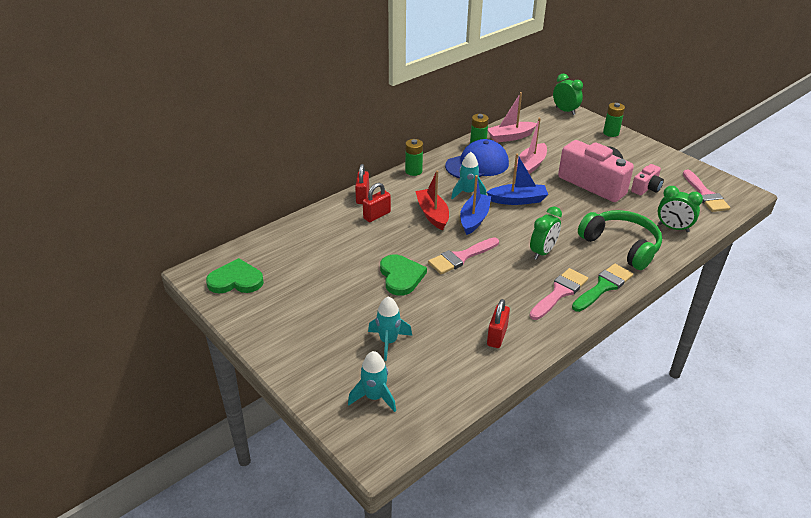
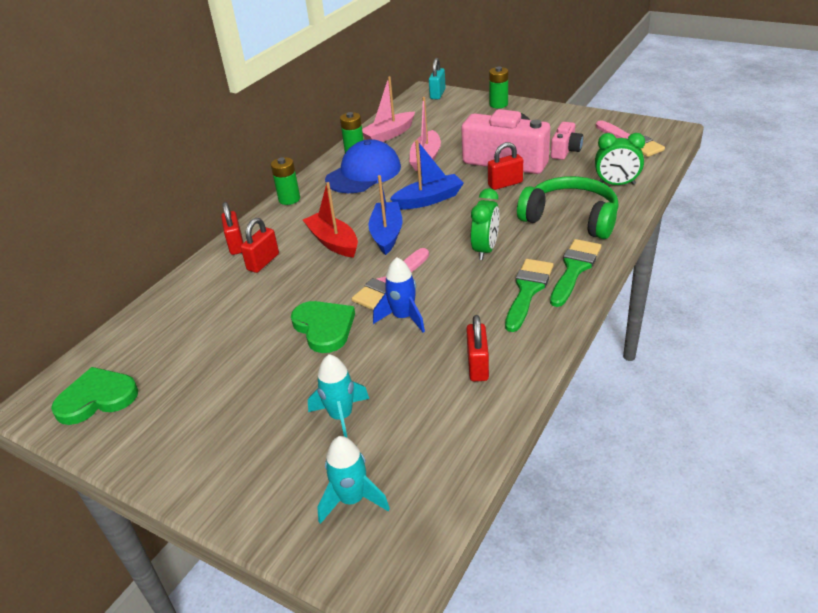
camera: 15 degrees left, 0 degrees up
turquoise rocket [451,152,486,199] -> none
pink brush [529,268,588,320] -> green brush [505,259,553,332]
green clock [553,74,583,115] -> turquoise padlock [429,58,446,99]
none -> blue rocket [373,257,425,332]
none -> red padlock [488,142,523,190]

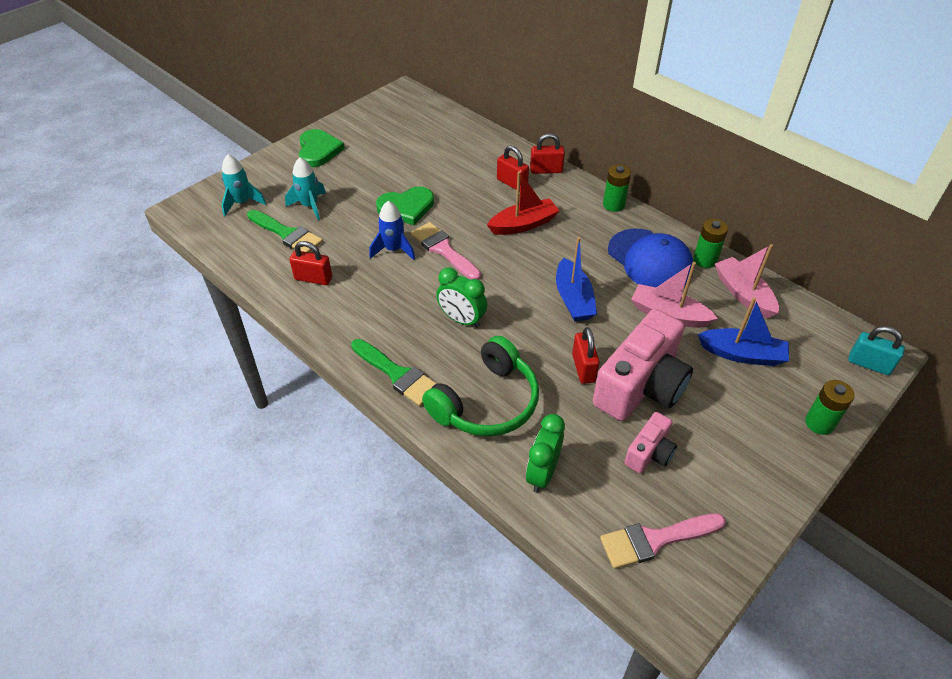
camera: 100 degrees right, 10 degrees up
green heart [51,367,138,425] -> green heart moved to [299,129,345,167]
blue boat [368,175,403,255] -> blue boat moved to [697,297,789,366]
green brush [505,259,553,332] -> green brush moved to [247,210,323,253]
pink camera [551,122,583,160] -> pink camera turned 90 degrees counterclockwise [624,412,677,474]

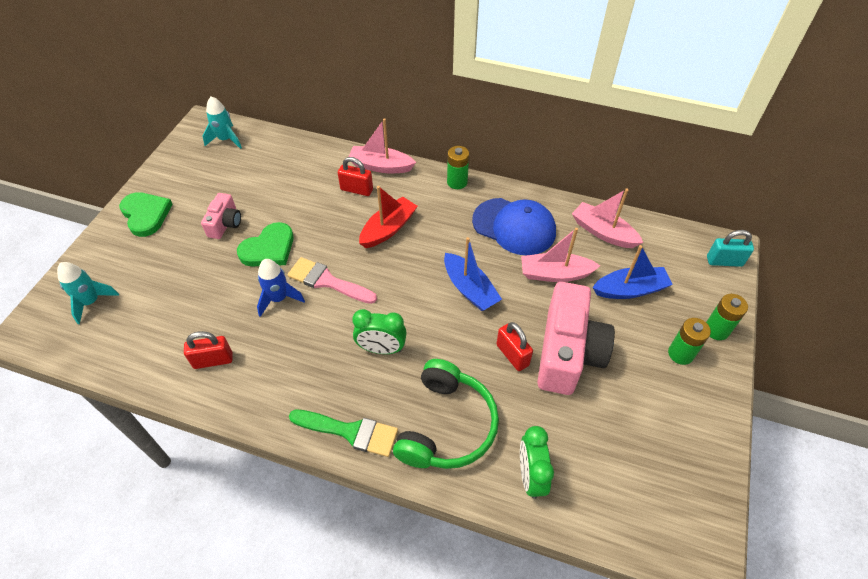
camera: 25 degrees left, 5 degrees up
green brush [247,210,323,253] -> none
turquoise rocket [285,157,326,220] -> turquoise rocket moved to [203,96,242,149]
red padlock [530,133,565,174] -> pink boat [348,118,416,173]
pink brush [600,513,726,569] -> none
pink camera [624,412,677,474] -> pink camera moved to [201,193,241,239]
green battery [693,219,728,268] -> green battery moved to [668,318,711,365]

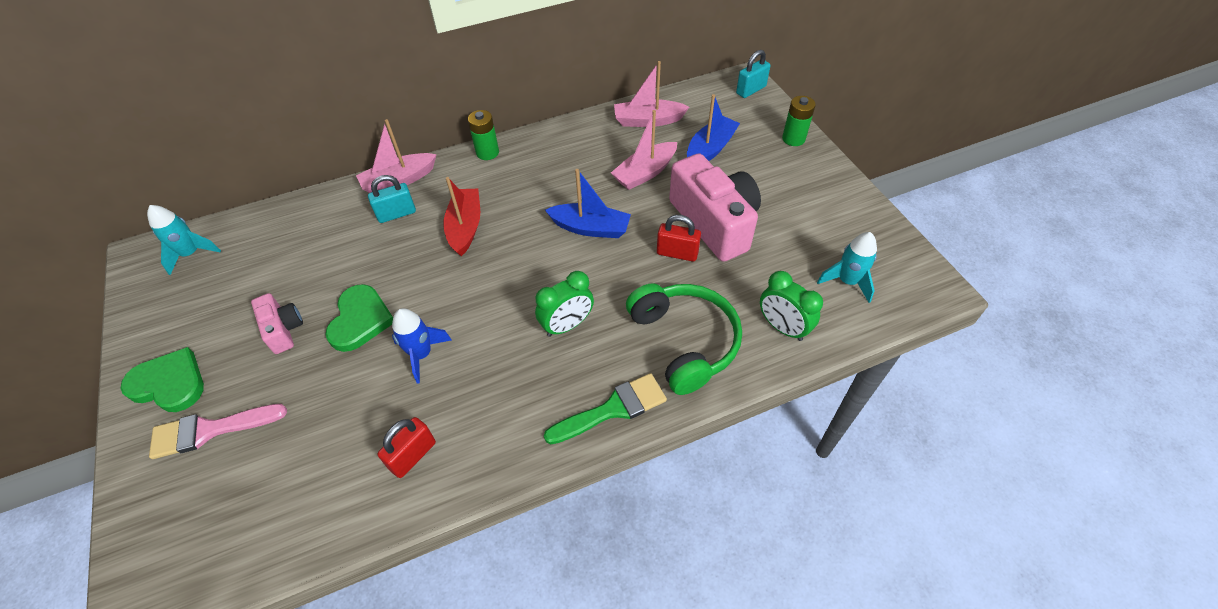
camera: 40 degrees left, 0 degrees up
turquoise rocket [57,262,119,324] -> turquoise rocket moved to [817,232,877,303]
pink brush [288,257,377,304] -> pink brush moved to [149,404,287,459]
red padlock [338,157,373,196] -> turquoise padlock [368,175,416,223]
blue cap [472,198,556,256] -> none
green battery [668,318,711,365] -> none

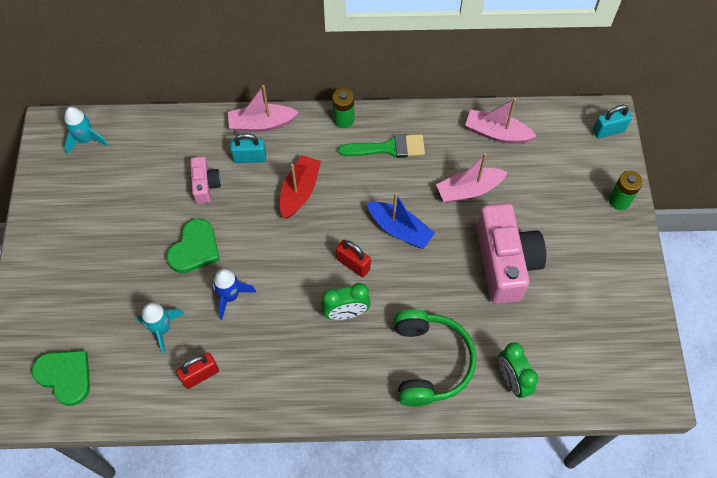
camera: 20 degrees right, 10 degrees up
green heart [120,347,204,412] -> green heart moved to [31,351,90,406]
pink brush [149,404,287,459] -> none
pink camera [251,293,303,354] -> pink camera moved to [190,156,221,204]
green brush [544,373,667,444] -> green brush moved to [338,134,425,158]
red padlock [657,215,701,262] -> red padlock moved to [336,240,371,277]
blue boat [687,94,740,161] -> none
turquoise rocket [817,232,877,303] -> turquoise rocket moved to [137,303,184,354]

